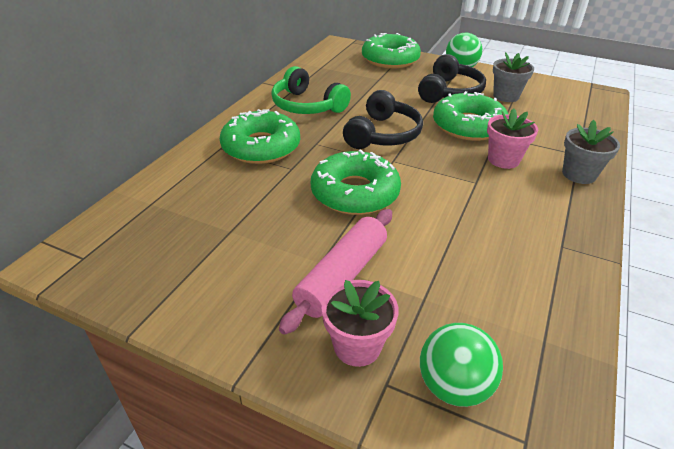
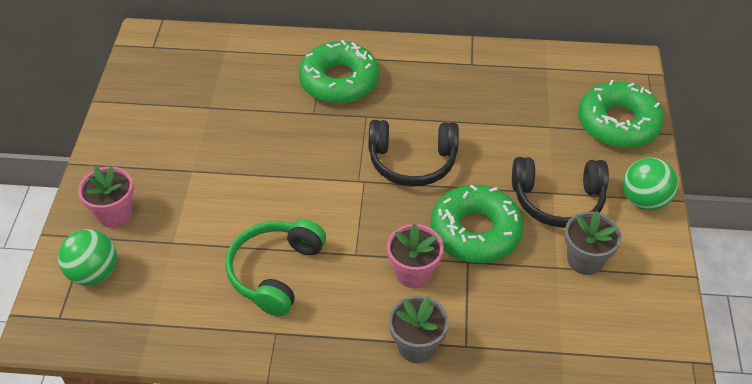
camera: 70 degrees right, 10 degrees up
green headphones [271,66,351,114] -> green headphones moved to [225,219,326,316]
pink rolling pin [279,209,392,335] -> none
green donut [311,149,401,215] -> none

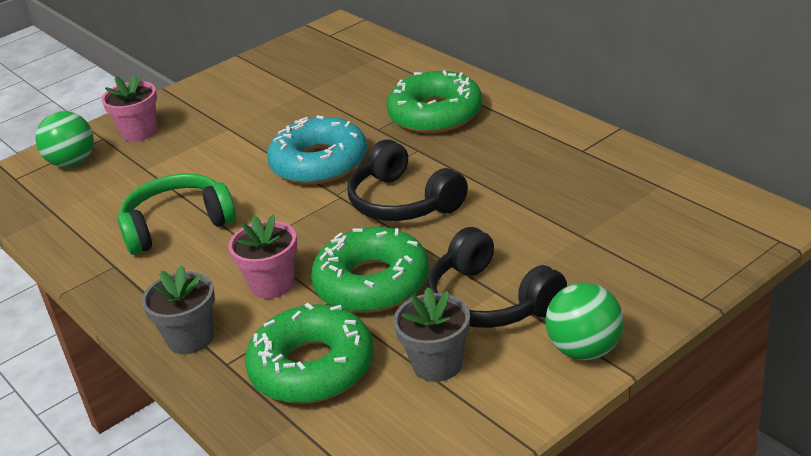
camera: 50 degrees right, 15 degrees down
green donut [578,80,664,148] -> green donut moved to [245,303,374,404]
none -> turquoise donut [267,115,367,185]

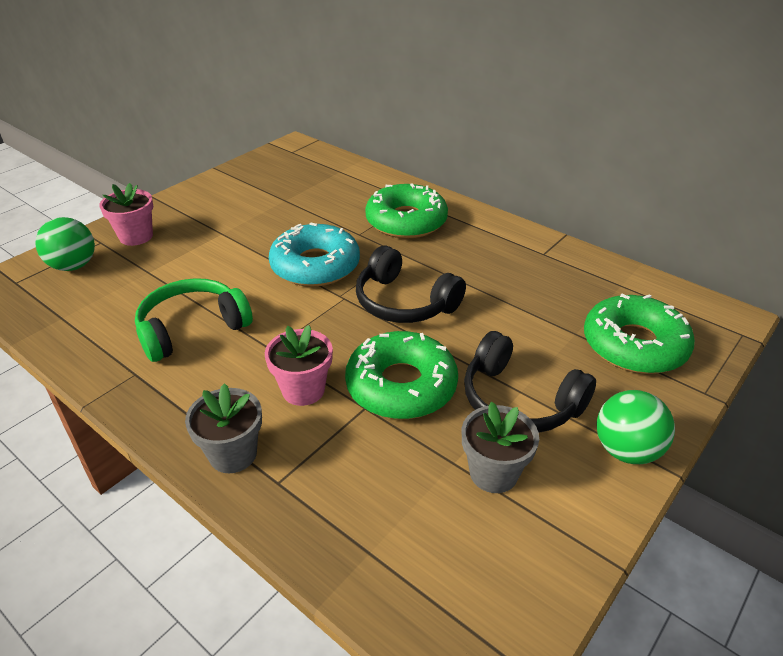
camera: 15 degrees left, 5 degrees up
green donut [245,303,374,404] -> green donut moved to [584,294,695,374]

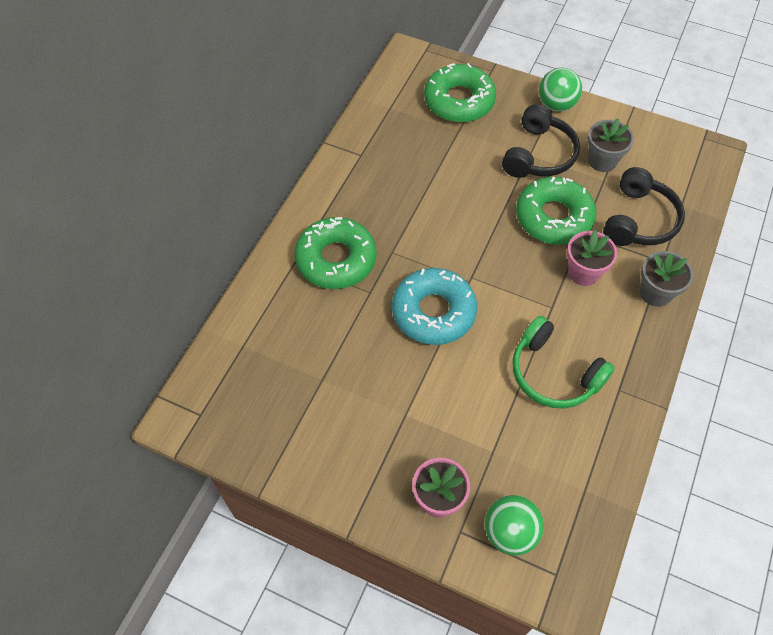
camera: 105 degrees left, 20 degrees up
black headphones [356,245,466,323] -> black headphones moved to [603,167,685,246]

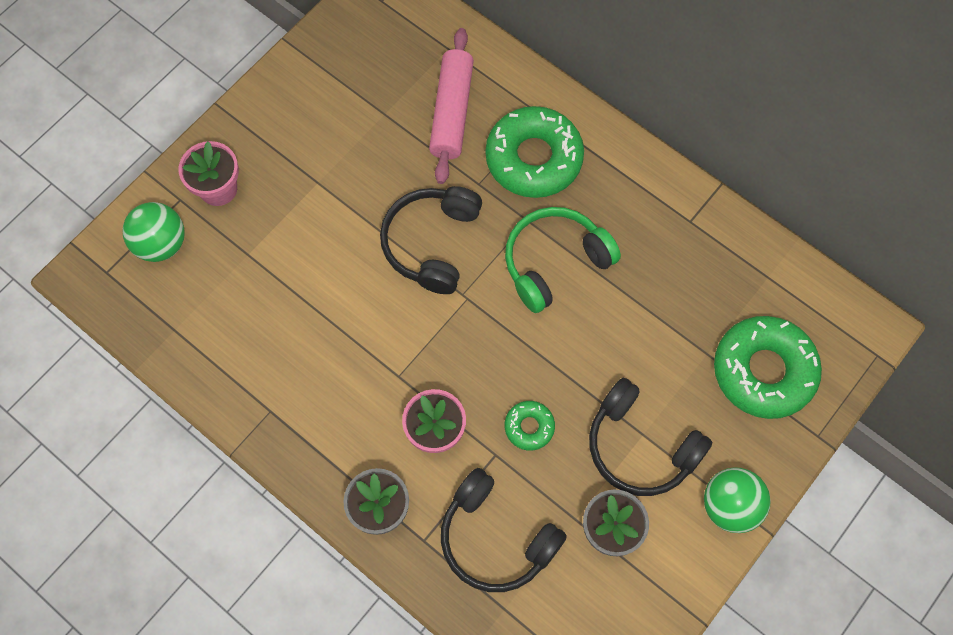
camera: 105 degrees right, 10 degrees up
turquoise donut [392,268,477,345] -> black headphones [380,186,482,294]
green headphones [513,316,615,409] -> green headphones moved to [505,207,621,313]
green donut [516,177,597,245] -> green donut [505,401,555,451], size x0.47
none -> pink rolling pin [429,28,474,184]

